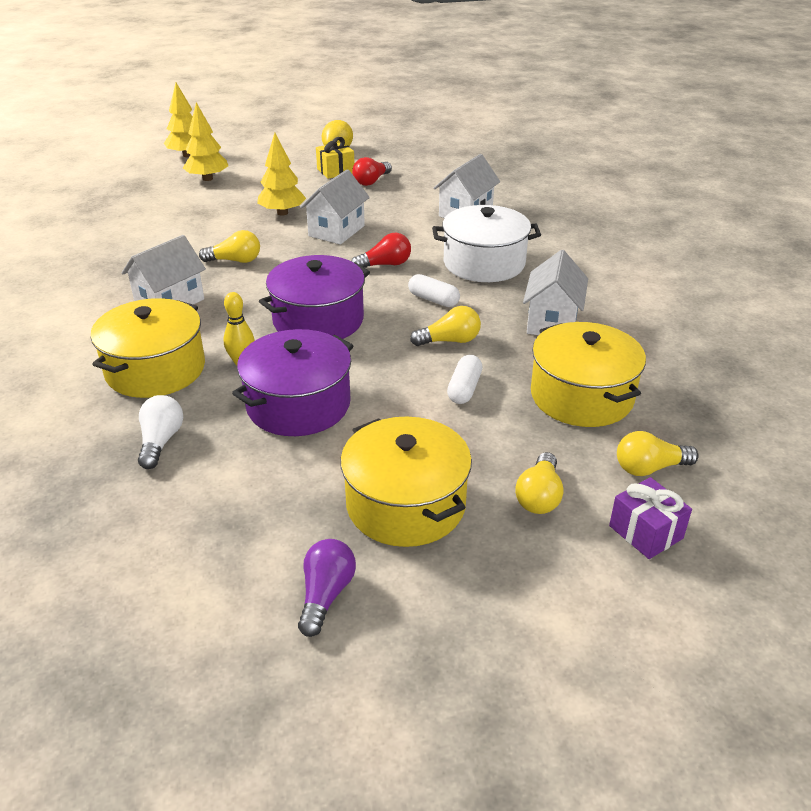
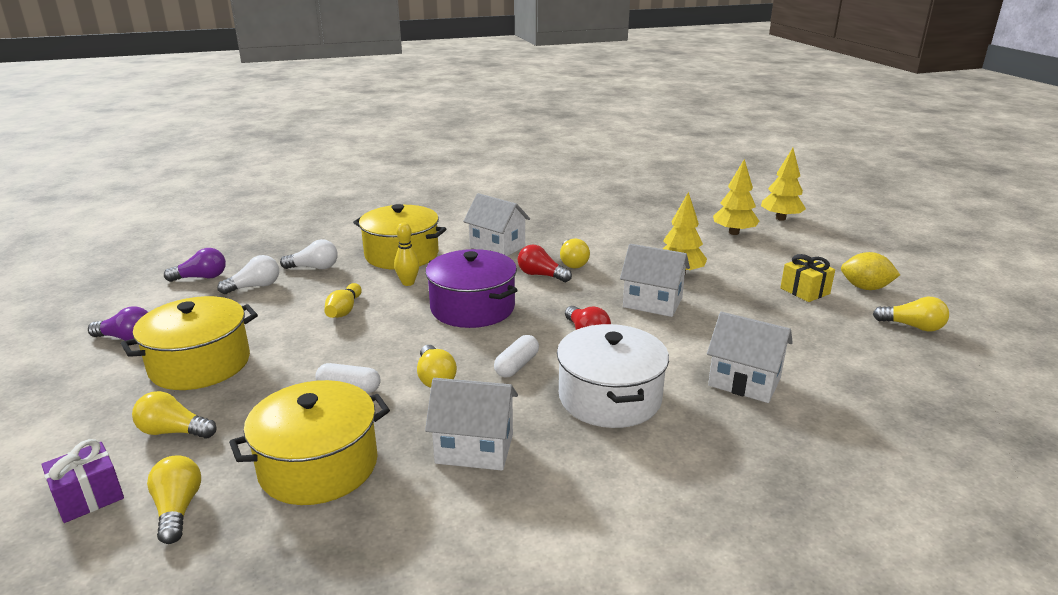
camera: 85 degrees right, 10 degrees down
purple pot [232,329,354,436] -> yellow bowling pin [324,283,362,318]
red light bulb [352,157,392,186] -> red light bulb moved to [518,244,572,282]
none -> purple light bulb [164,248,226,282]
none -> white light bulb [217,255,279,294]
none -> yellow light bulb [873,297,949,331]

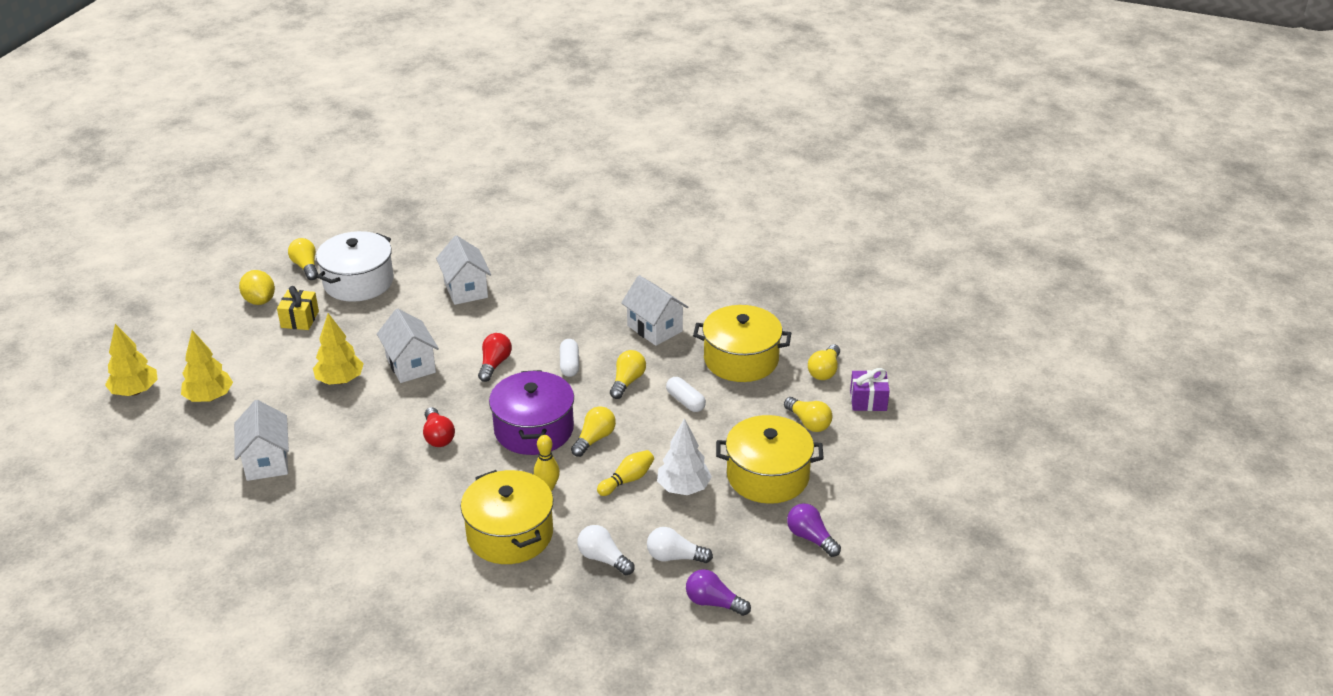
camera: 140 degrees left, 10 degrees up
white house [463,193,530,256] -> white house moved to [234,400,289,481]
white capsule [494,335,539,378] -> white capsule turned 75 degrees counterclockwise [560,339,579,377]
white pot [557,324,669,428] -> white pot moved to [316,231,394,302]
yellow light bulb [560,239,590,269] -> yellow light bulb moved to [571,406,616,457]
none -> white tree [657,418,712,495]

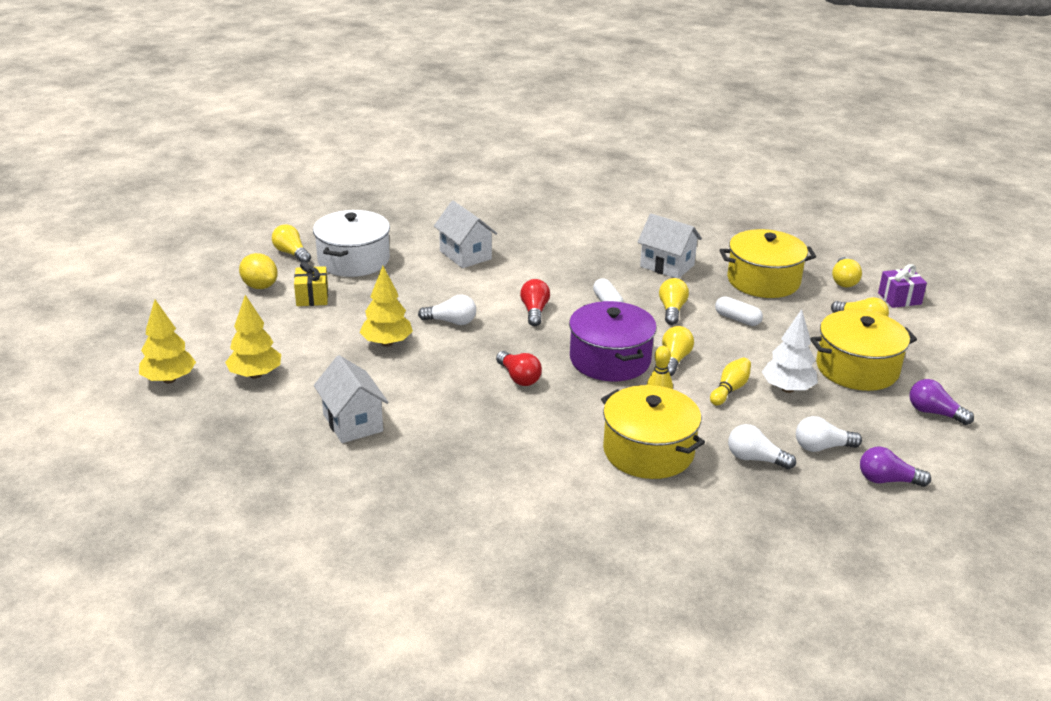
camera: 15 degrees left, 5 degrees down
white house [377,308,439,383] -> white light bulb [418,295,476,325]

